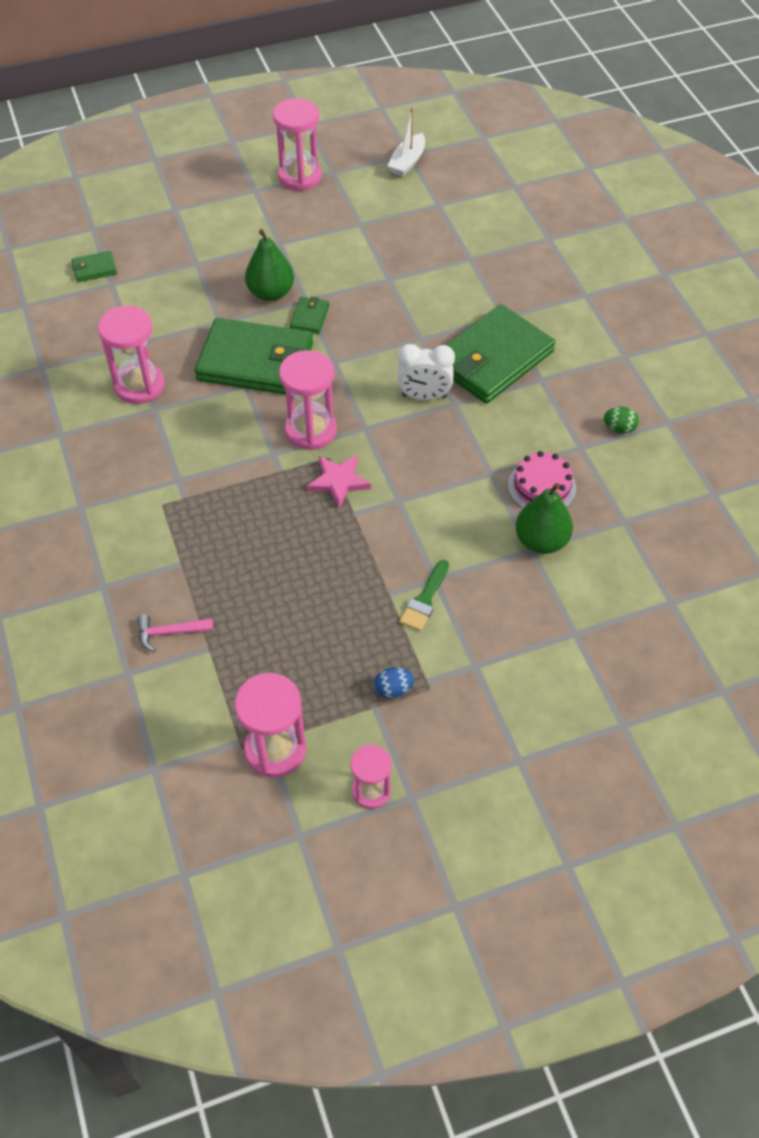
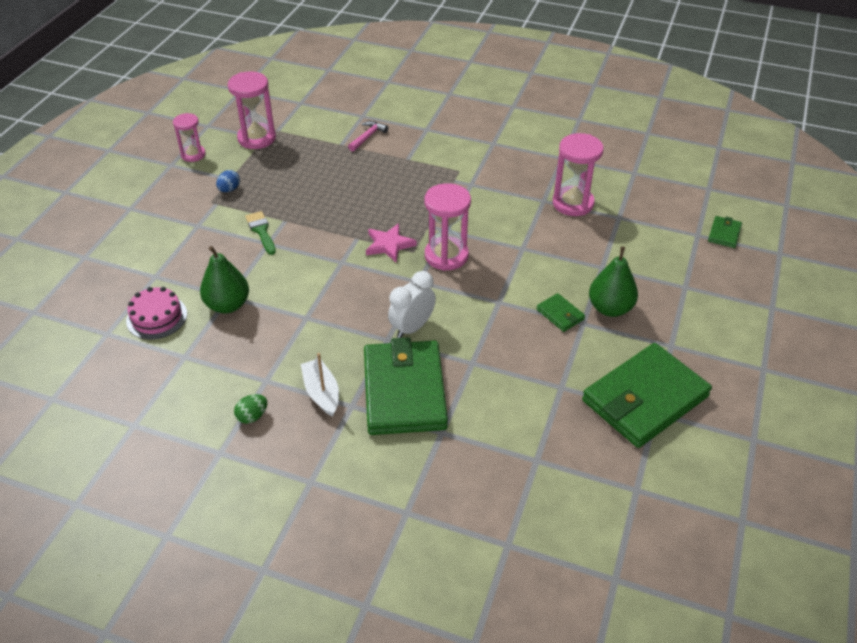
camera: 130 degrees right, 10 degrees down
green wallet [195,318,313,395] -> green wallet moved to [582,343,712,448]
pink hourglass [273,98,322,191] -> none
white boat [388,108,425,177] -> white boat moved to [301,353,339,417]
pink cake [508,451,576,508] -> pink cake moved to [126,287,187,339]

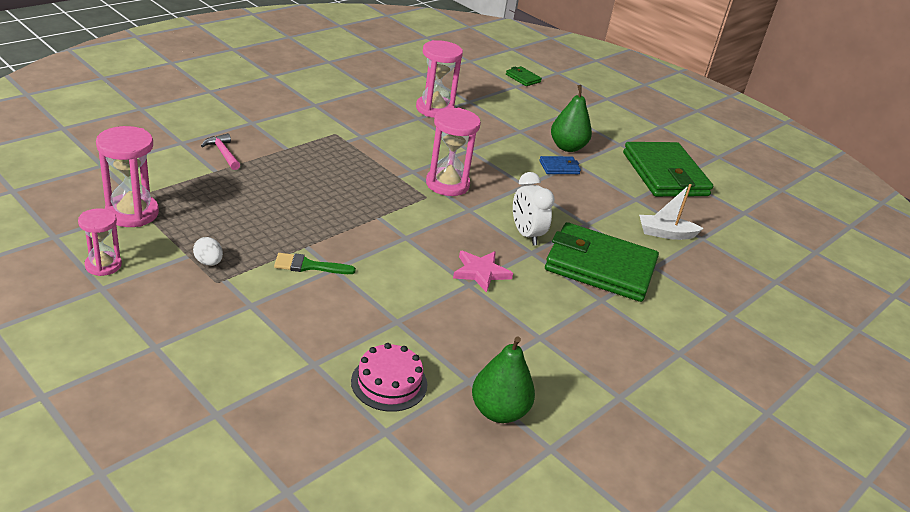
camera: 70 degrees left, 10 degrees down
green pear [200,246,249,313] -> green pear moved to [472,336,535,423]
blue egg [216,170,240,192] -> white egg [193,237,223,266]
green egg [234,394,267,424] -> none
white boat [301,353,339,417] -> white boat moved to [639,184,704,240]
pink star [366,223,416,262] -> pink star moved to [453,251,513,293]
green wallet [536,293,585,332] -> blue wallet [540,156,581,174]

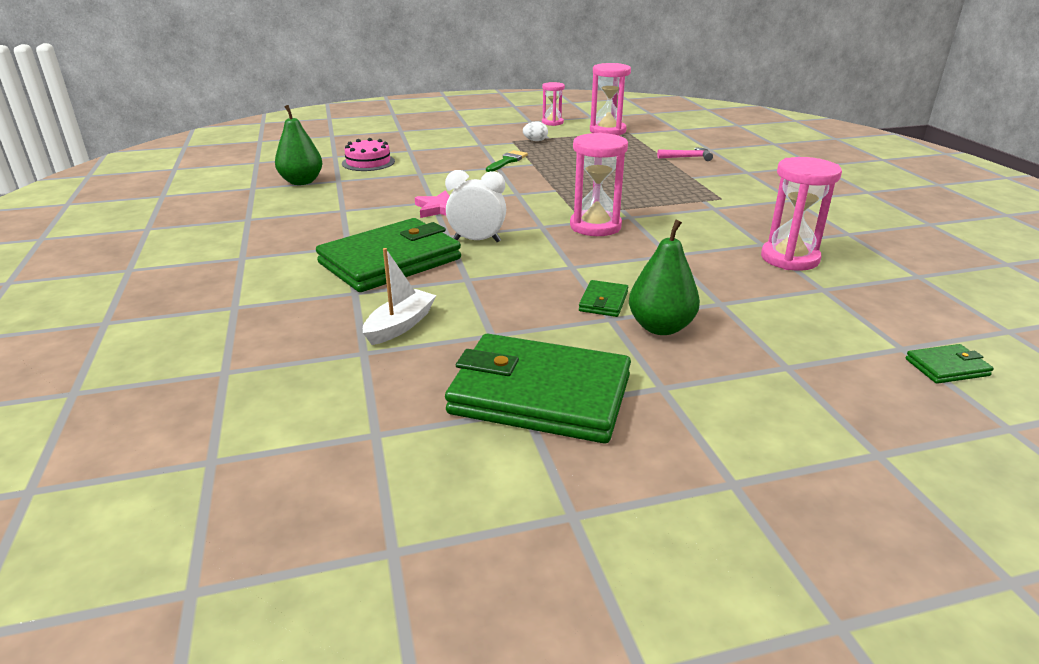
camera: 125 degrees right, 5 degrees down
blue wallet [540,156,581,174] -> green wallet [579,280,628,317]

